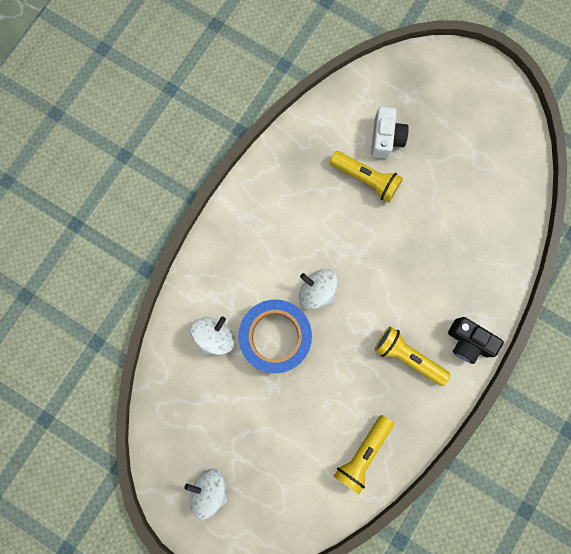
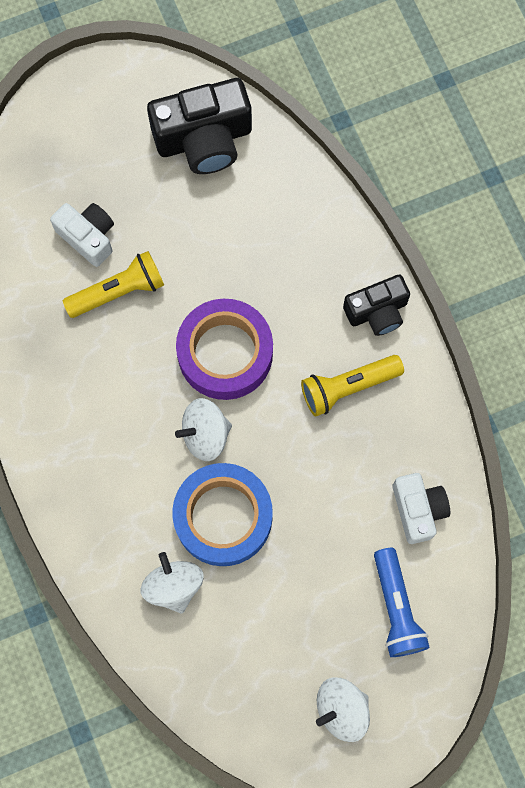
camera: 55 degrees left, 5 degrees down
yellow flashlight [334,415,394,494] -> white camera [393,473,450,544]
none -> black camera [147,78,252,174]
none -> purple tape [176,299,273,400]
none -> blue flashlight [374,548,430,657]

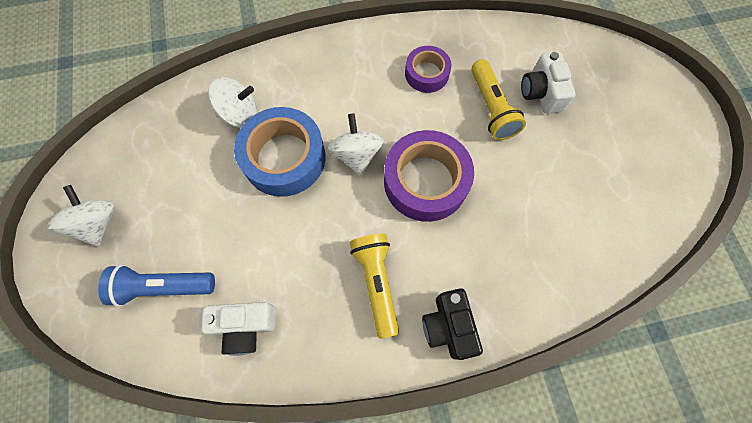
camera: 100 degrees right, 5 degrees down
white camera [50,203,114,267] -> white camera turned 120 degrees clockwise [521,52,575,114]
black camera [147,78,252,174] -> none
none -> purple tape [405,46,451,93]

